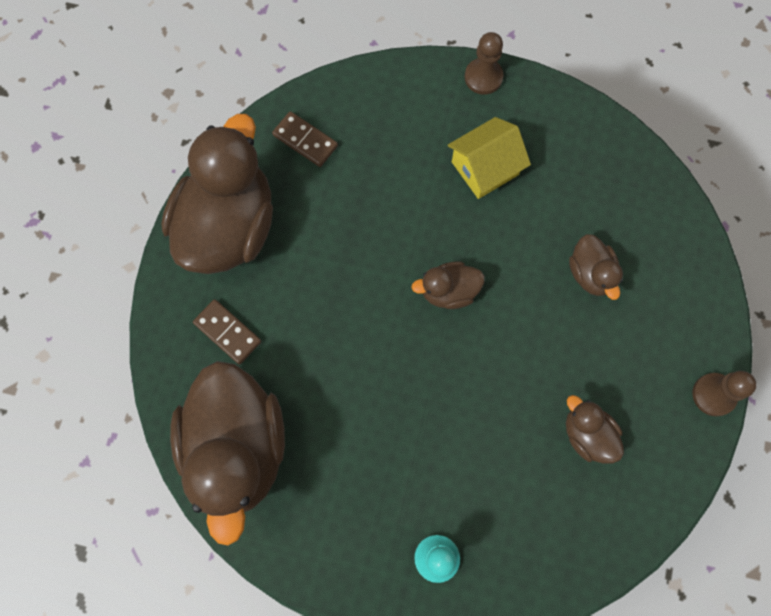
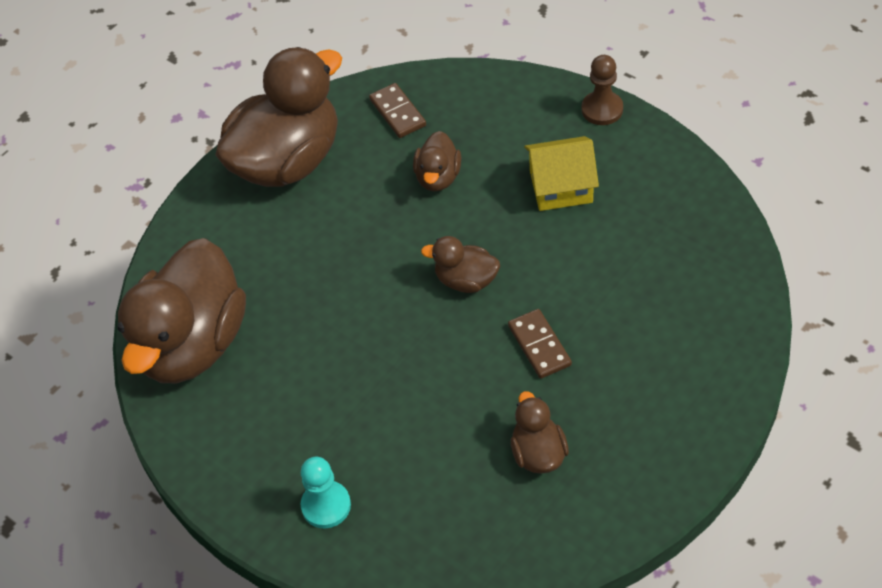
camera: 30 degrees right, 20 degrees down
brown domino [193,299,261,364] -> brown domino moved to [508,309,572,379]
brown duck [569,234,623,300] -> brown duck moved to [413,131,461,191]
brown pawn [693,371,756,417] -> none

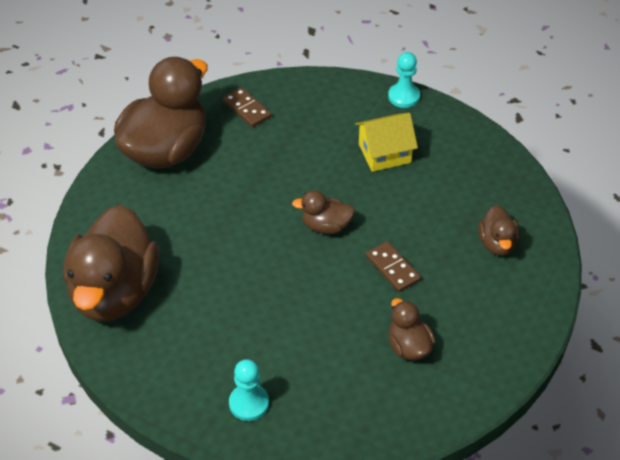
camera: 15 degrees left, 5 degrees down
brown duck [413,131,461,191] -> brown duck moved to [478,205,519,256]
brown pawn [582,55,623,125] -> turquoise pawn [388,52,420,108]

